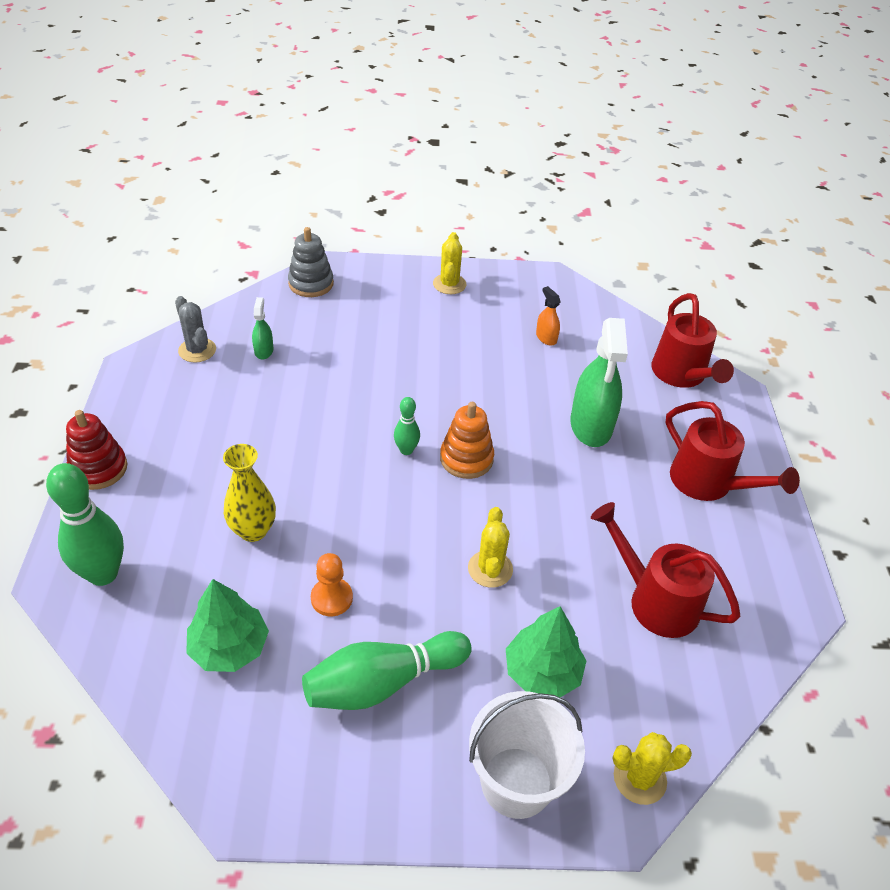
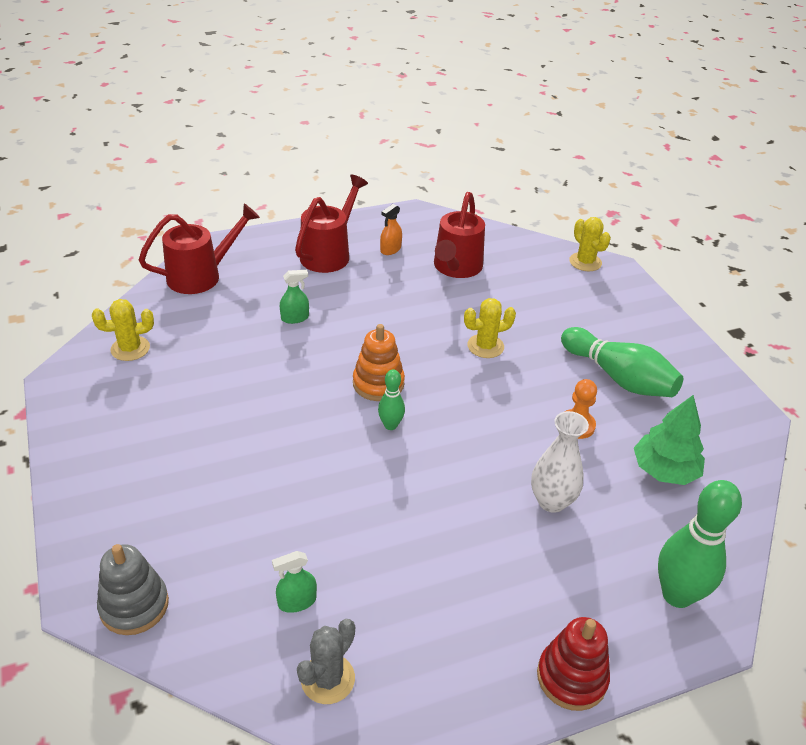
camera: 110 degrees left, 5 degrees down
yellow vase [223,444,276,542] -> white vase [531,411,589,513]
yellow cactus [433,232,466,294] -> yellow cactus moved to [92,299,154,361]
white bucket [469,691,585,819] -> none
green tree [506,606,586,697] -> none
orange spray bottle [536,286,561,346] -> orange spray bottle moved to [380,204,402,255]
green spray bottle [570,318,628,447] -> green spray bottle [280,270,309,324], size x0.46

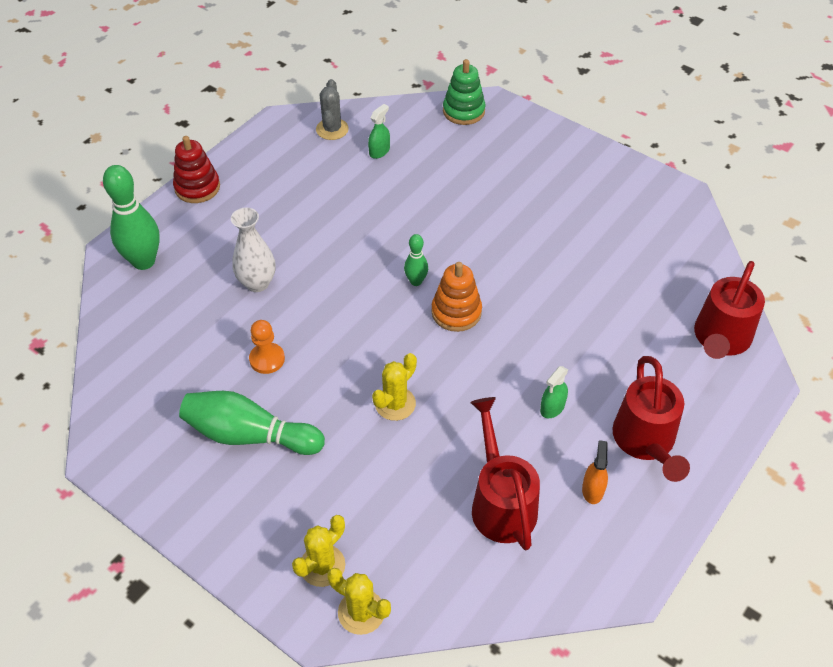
camera: 150 degrees right, 10 degrees up
yellow cactus [92,299,154,361] -> yellow cactus moved to [292,515,345,587]
grey stacking toy [97,544,169,635] -> green stacking toy [443,59,485,125]
green spray bottle [280,270,309,324] -> green spray bottle moved to [540,366,568,418]
green tree [634,395,705,485] -> none

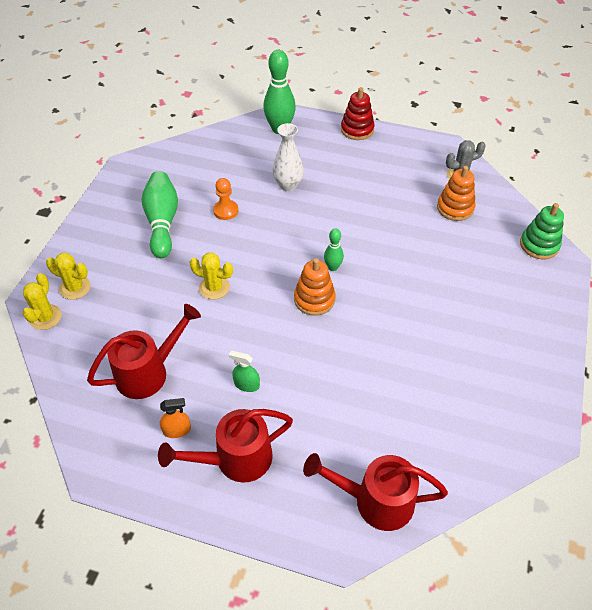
camera: 70 degrees right, 0 degrees up
green spray bottle [368,104,390,159] -> orange stacking toy [437,166,475,221]

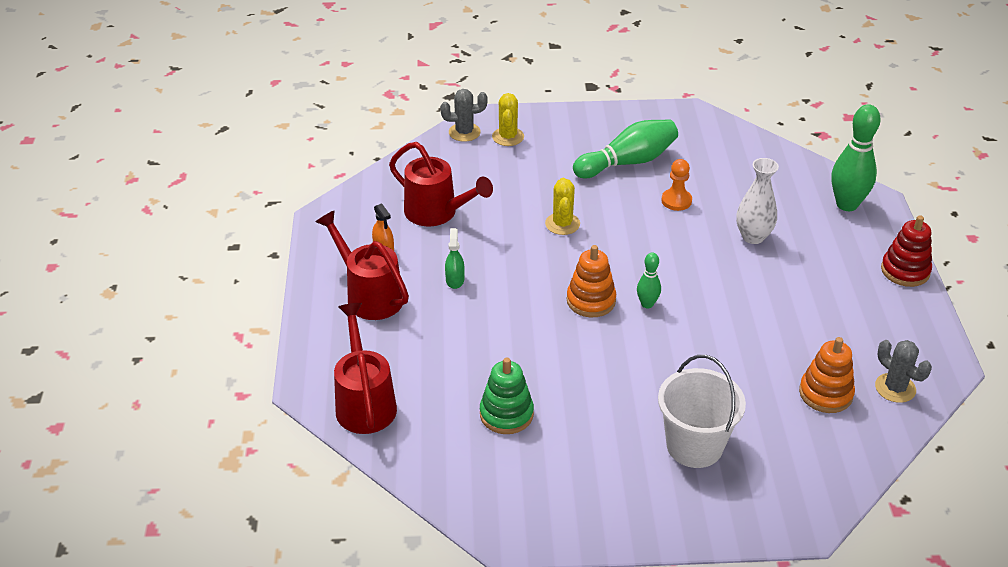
camera: 70 degrees right, 10 degrees down
yellow cactus [23,273,62,330] -> grey cactus [440,89,487,142]
green stacking toy [520,203,564,259] -> green stacking toy moved to [480,357,534,434]
none -> white bucket [658,355,746,468]

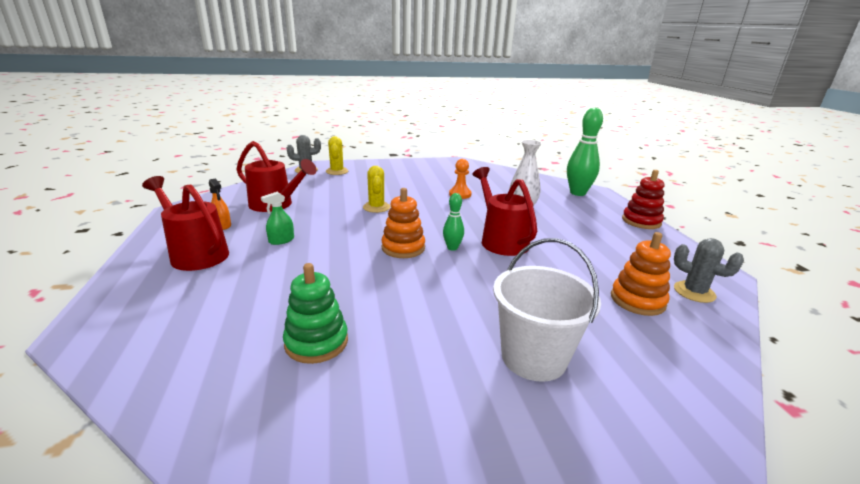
camera: 10 degrees left, 15 degrees down
red watering can [334,303,397,434] -> red watering can moved to [473,167,537,256]
green spray bottle [445,228,465,289] -> green spray bottle turned 120 degrees counterclockwise [261,192,294,245]
green bowling pin [573,119,678,178] -> none

